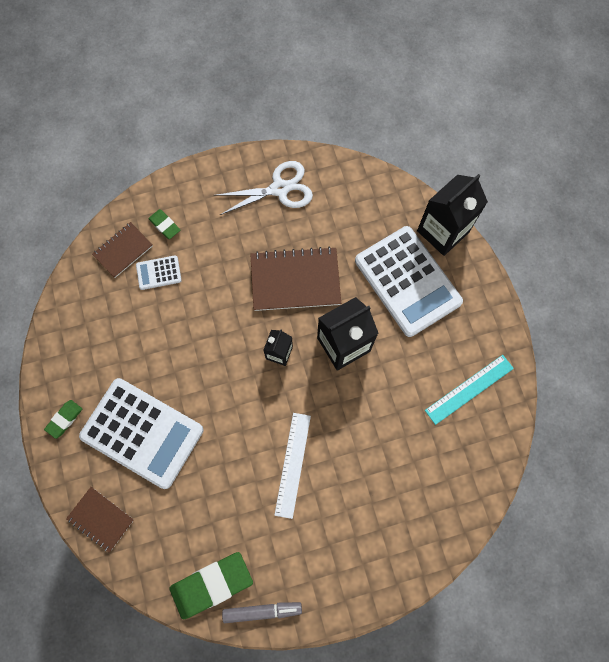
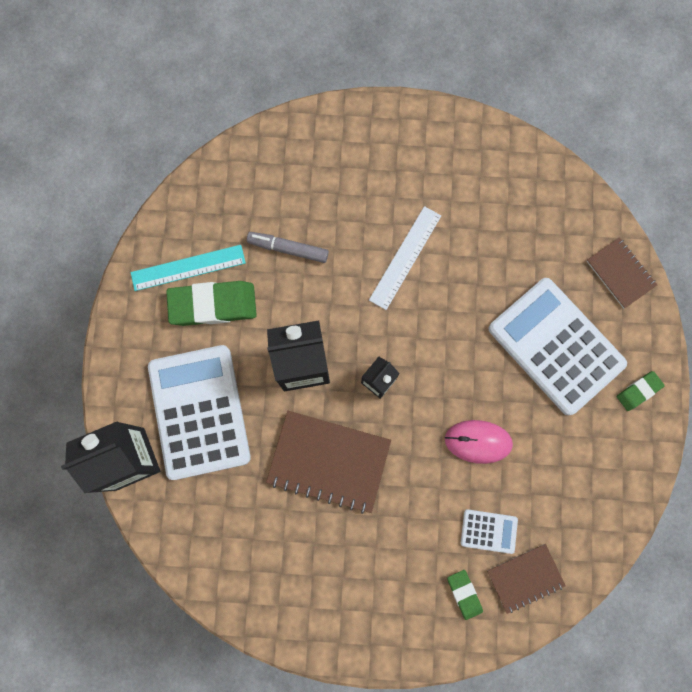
camera: 160 degrees left, 5 degrees up
green eraser [169,552,253,619] -> green eraser moved to [166,281,257,326]
white scissors [214,161,313,215] -> none
grey marker [222,602,302,623] -> grey marker moved to [247,232,329,263]
none -> pink mouse [445,420,513,464]

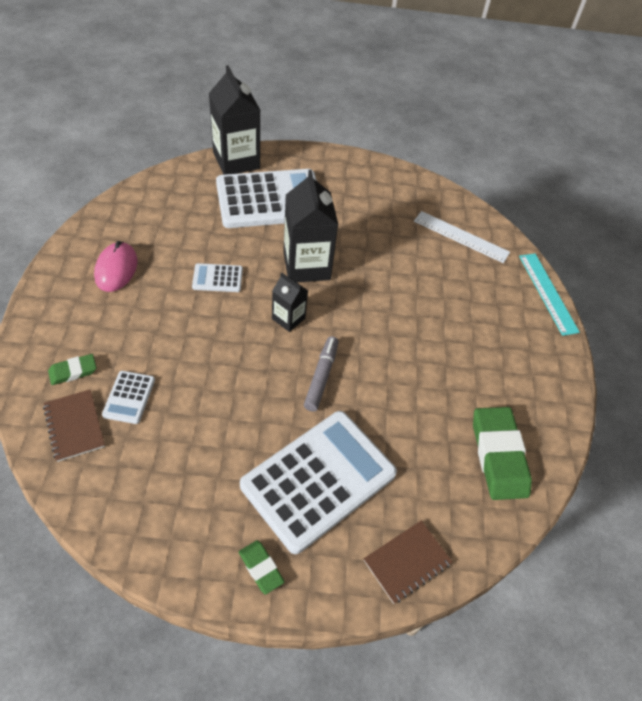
camera: 85 degrees right, 25 degrees down
turquoise ruler [130,245,246,291] -> turquoise ruler moved to [519,254,580,336]
green eraser [166,281,257,326] -> green eraser moved to [473,407,532,500]
grey marker [247,232,329,263] -> grey marker moved to [304,336,339,412]
brown notebook [266,411,391,514] -> white calculator [192,263,243,292]
white ruler [369,206,441,310] -> white ruler moved to [414,211,510,263]
pink mouse [445,420,513,464] -> pink mouse moved to [94,241,137,292]

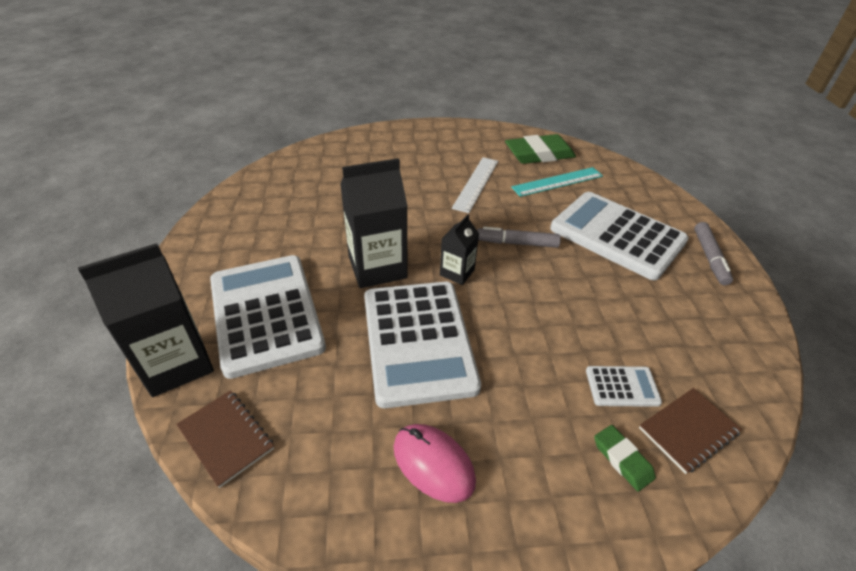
camera: 95 degrees left, 10 degrees down
pink mouse [94,241,137,292] -> pink mouse turned 45 degrees clockwise [394,424,476,503]
white calculator [192,263,243,292] -> white calculator [364,282,481,408], size x2.34
green eraser [239,540,284,595] -> grey marker [694,222,733,285]
brown notebook [364,521,452,604] -> brown notebook moved to [176,390,274,488]
white ruler [414,211,510,263] -> white ruler moved to [452,157,498,213]
turquoise ruler [519,254,580,336] -> turquoise ruler moved to [511,167,603,197]

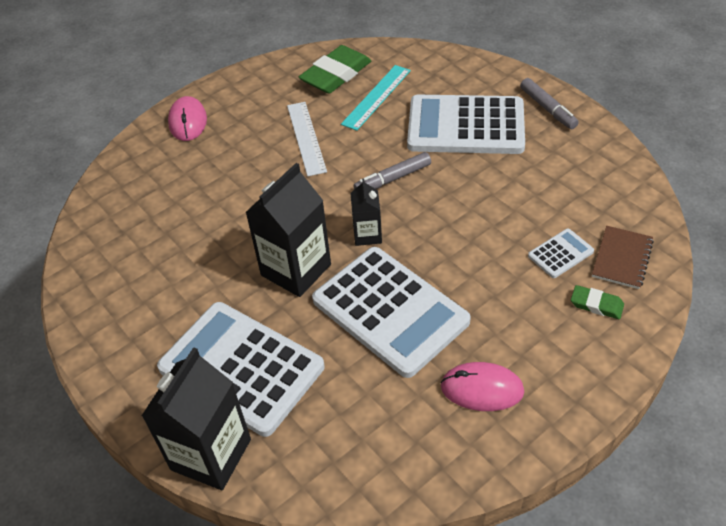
camera: 30 degrees left, 5 degrees up
brown notebook [176,390,274,488] -> none
none -> pink mouse [168,96,207,141]

